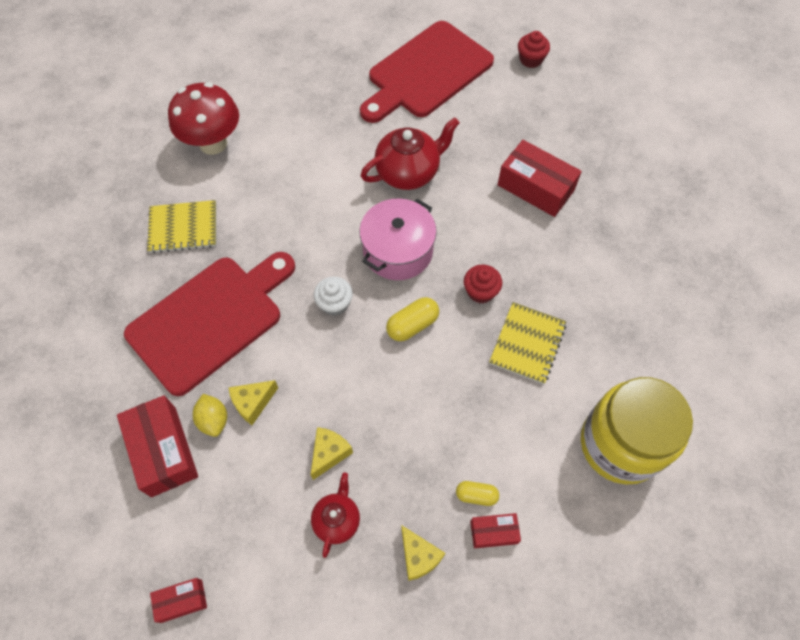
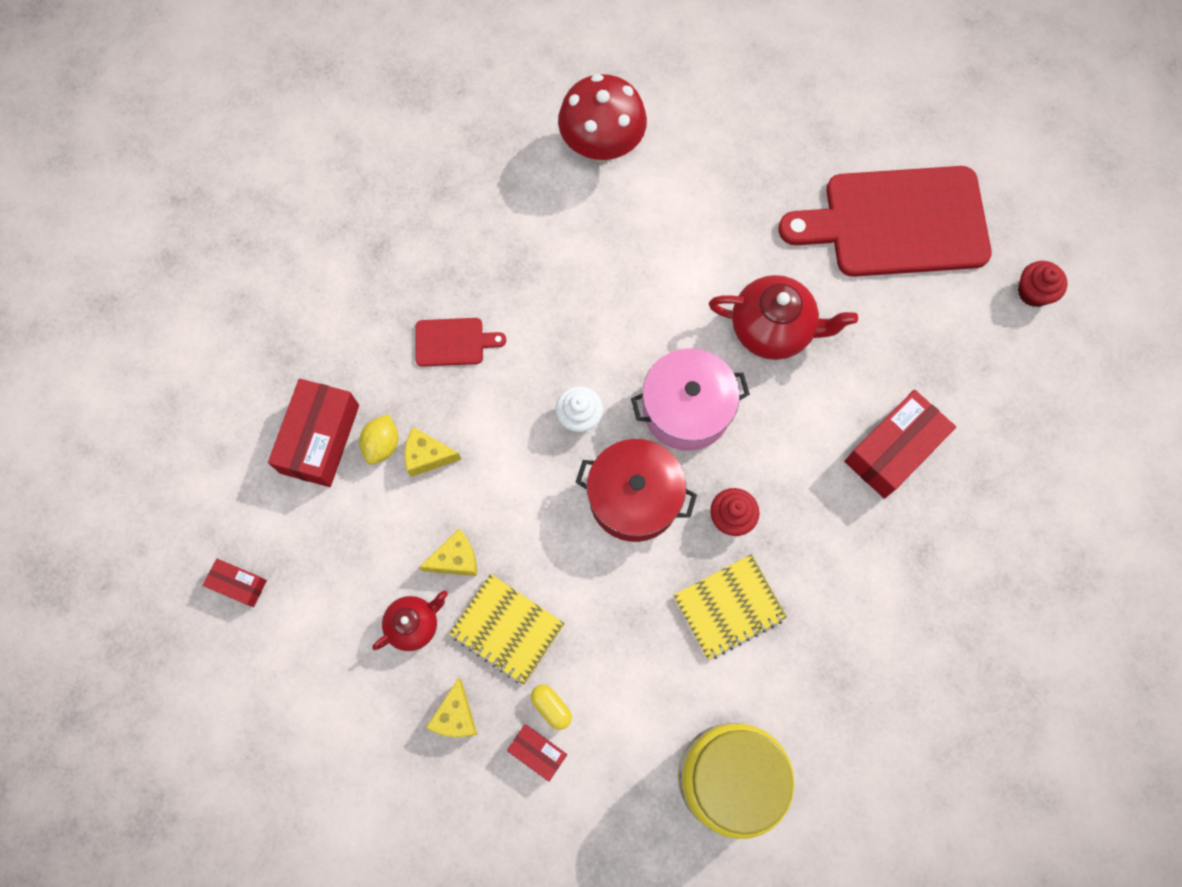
camera: 40 degrees right, 10 degrees up
red cutting board [124,252,295,396] -> red cutting board [415,318,506,367], size x0.43
yellow notebook [147,200,216,253] -> yellow notebook moved to [449,574,565,685]
yellow capsule [386,297,439,341] -> red pot [576,439,697,542]
red box [498,140,582,217] -> red box turned 60 degrees clockwise [844,390,956,499]

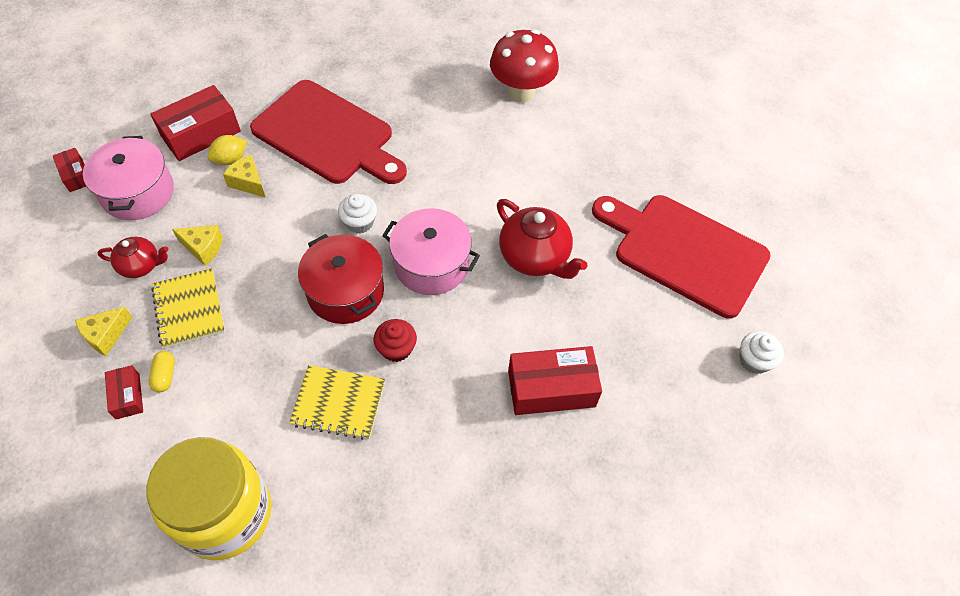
camera: 35 degrees right, 15 degrees down
red cutting board [415,318,506,367] -> red cutting board [250,80,407,184], size x2.34
red cupcake [1018,261,1067,307] -> white cupcake [740,331,784,374]
none -> pink pot [83,136,174,220]

